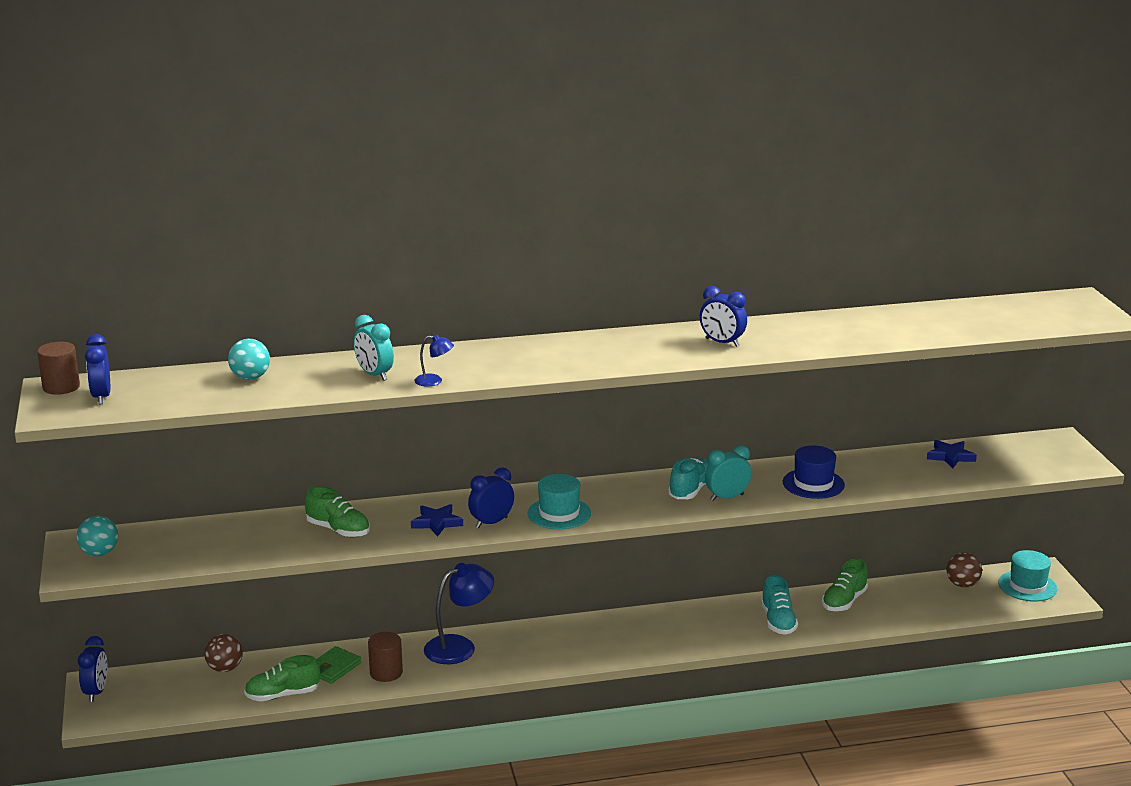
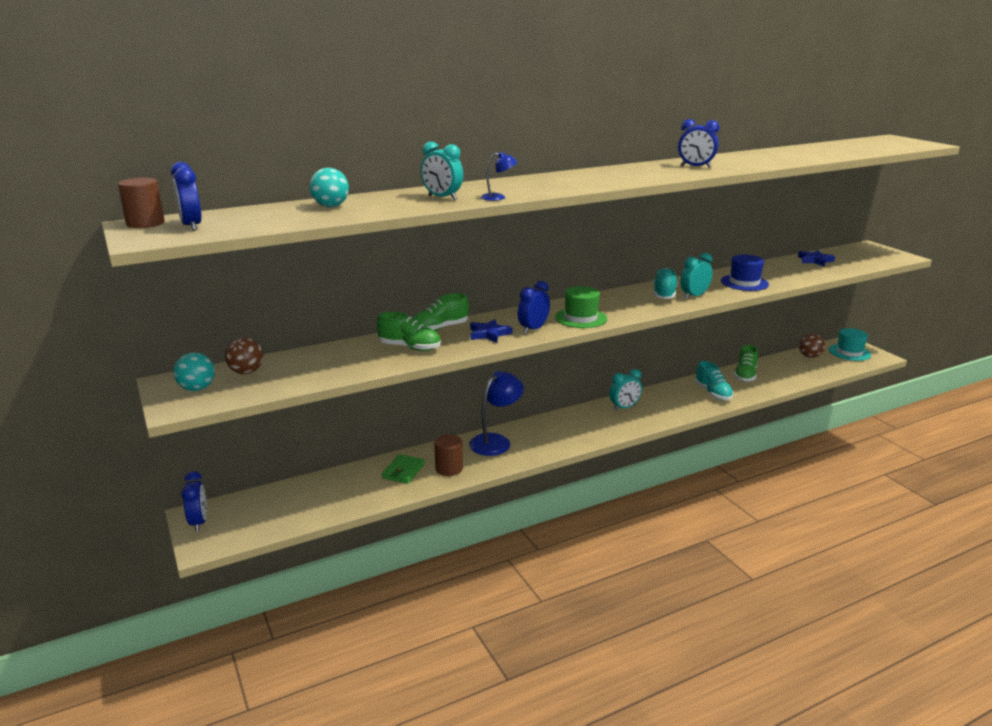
camera: 15 degrees left, 0 degrees up
brown ball [204,634,243,672] -> brown ball moved to [225,337,264,374]
green shoe [244,655,320,702] -> green shoe moved to [413,293,469,331]
turquoise hat [527,474,591,529] -> green hat [555,286,607,328]
none -> turquoise clock [609,369,642,411]

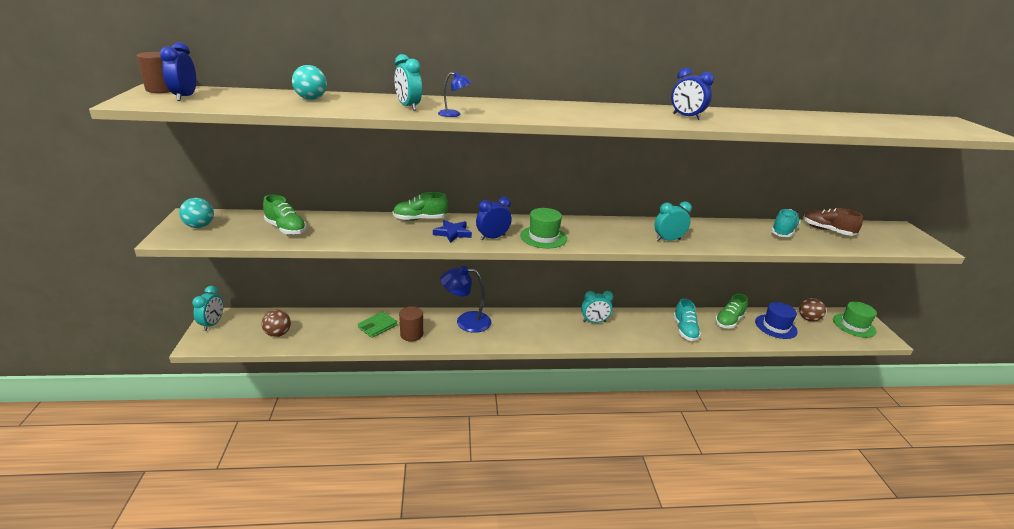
camera: 20 degrees right, 5 degrees up
blue clock [181,471,207,532] -> turquoise clock [192,286,223,331]
brown ball [225,337,264,374] -> brown ball moved to [262,310,291,337]
green shoe [377,312,441,351] -> green shoe moved to [263,195,307,235]
blue lamp [469,371,524,456] -> blue lamp turned 150 degrees counterclockwise [440,266,491,333]
turquoise shoe [653,268,678,299] -> turquoise shoe moved to [771,209,800,237]
blue hat [721,255,769,291] -> blue hat moved to [755,302,798,339]
blue star [798,250,835,267] -> brown shoe [803,208,863,236]
turquoise hat [829,328,871,361] -> green hat [833,301,877,338]

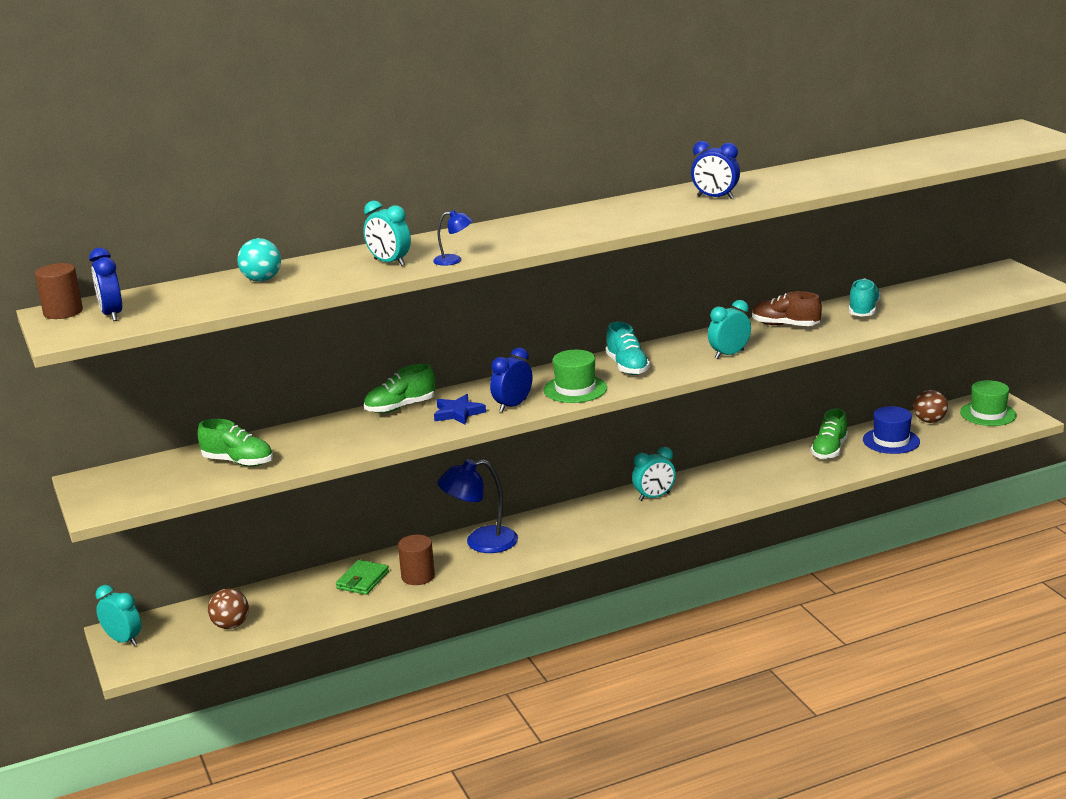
camera: 15 degrees left, 5 degrees down
turquoise ball [179,198,214,228] -> none
turquoise clock [192,286,223,331] -> turquoise clock turned 45 degrees counterclockwise [96,585,142,646]
turquoise shoe [673,298,701,341] -> turquoise shoe moved to [606,321,650,375]
brown shoe [803,208,863,236] -> brown shoe moved to [752,291,822,326]

